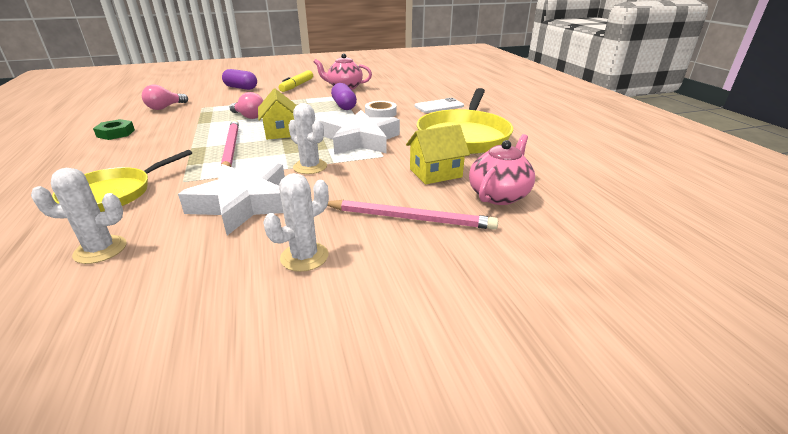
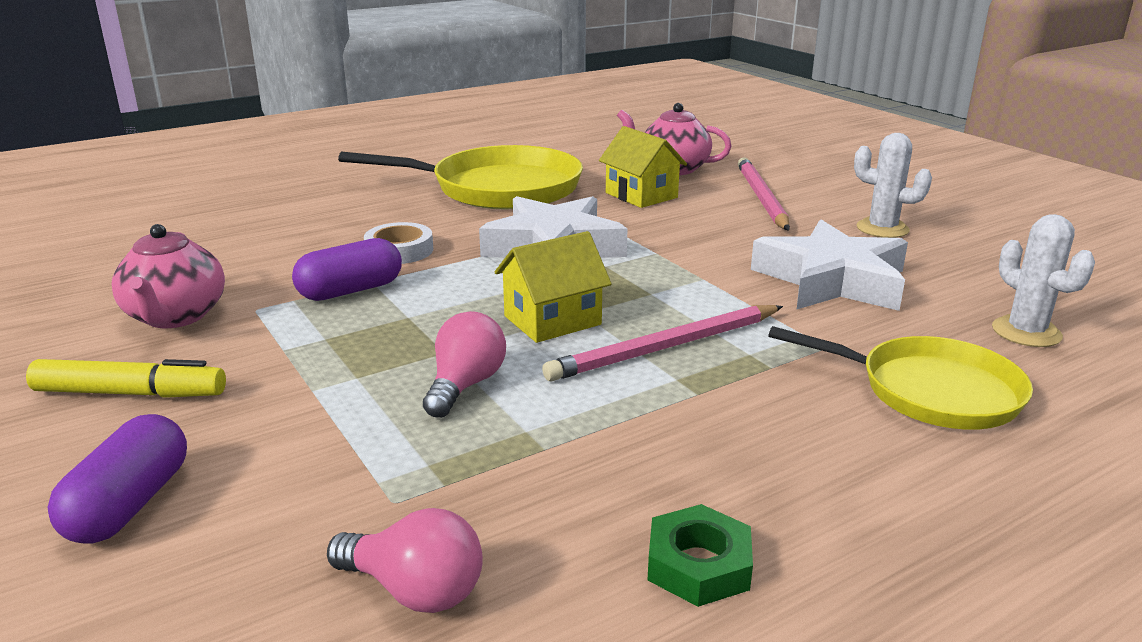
camera: 105 degrees left, 5 degrees down
white cactus [288,103,327,174] -> none
white phone [415,98,464,113] -> none

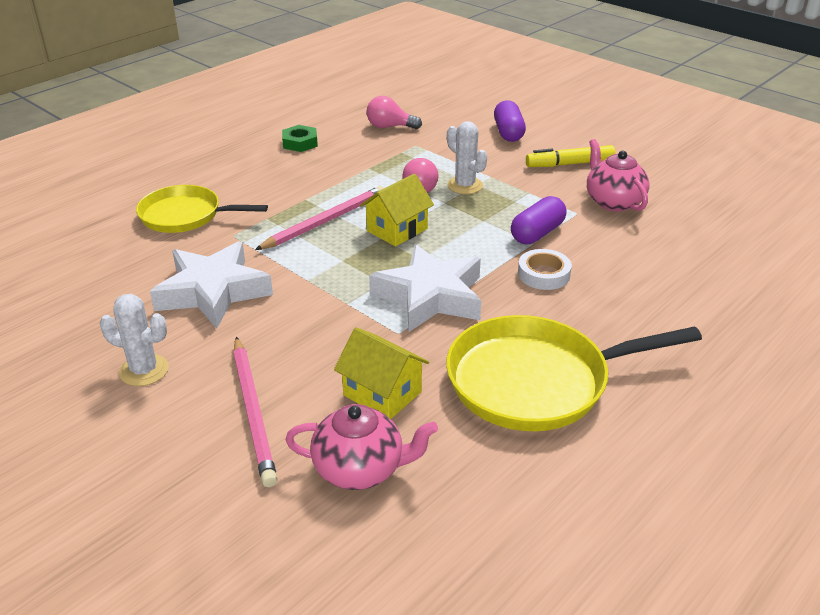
camera: 165 degrees right, 10 degrees up
white cactus [992,214,1095,347] -> white cactus moved to [447,121,487,194]

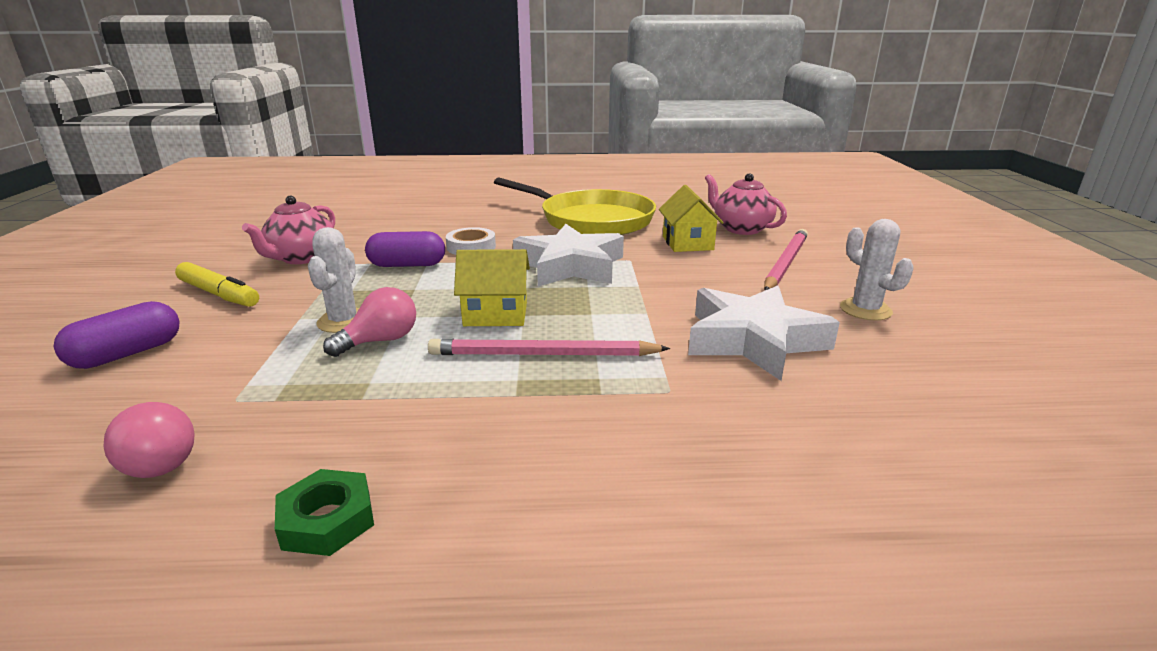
camera: 135 degrees left, 10 degrees down
yellow pan [136,185,268,233] -> none

